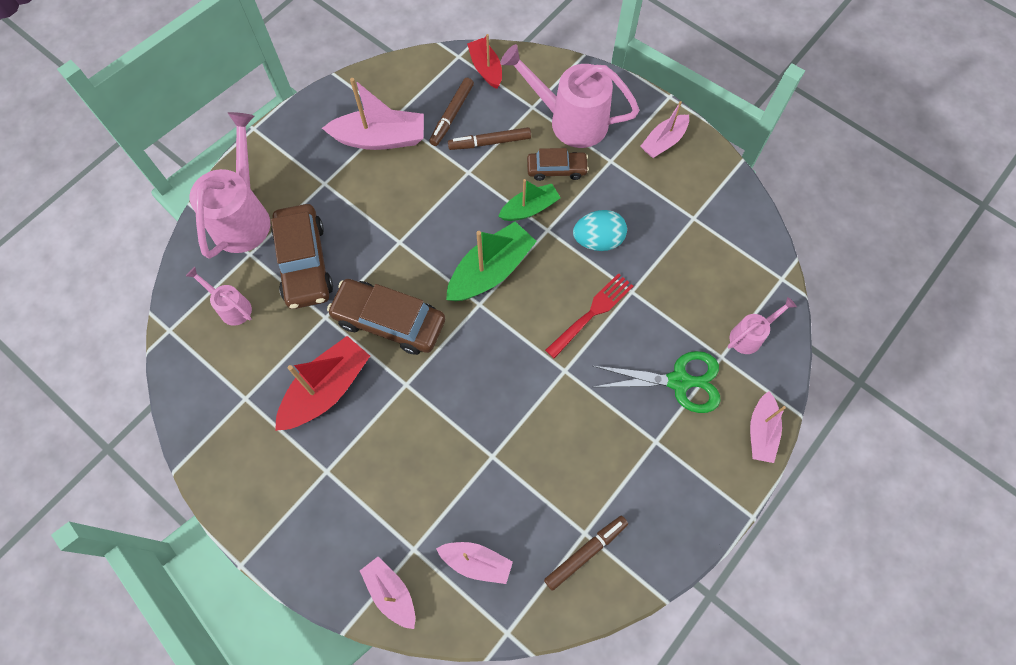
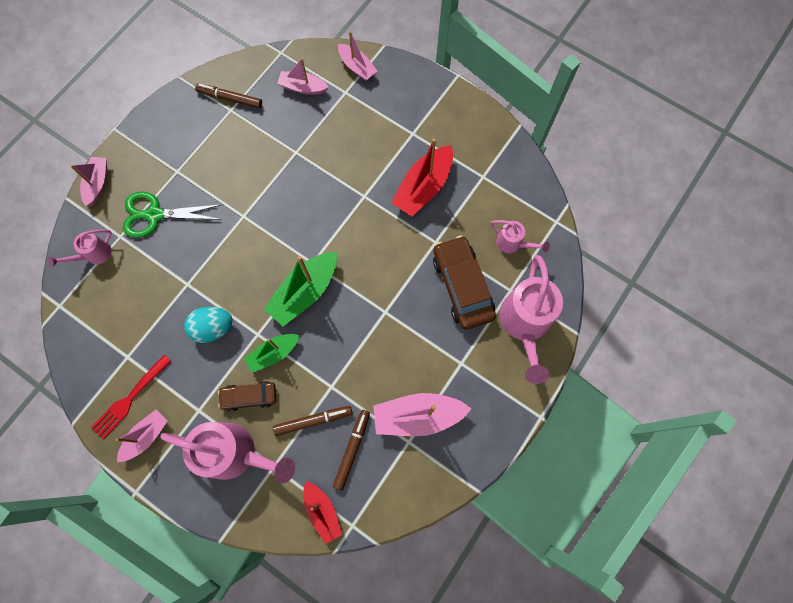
camera: 175 degrees right, 5 degrees up
brown car [327,279,445,355] -> none
brown marker [544,516,628,591] -> brown marker turned 60 degrees clockwise [195,84,262,108]
red fork [545,273,634,359] -> red fork moved to [91,355,171,440]

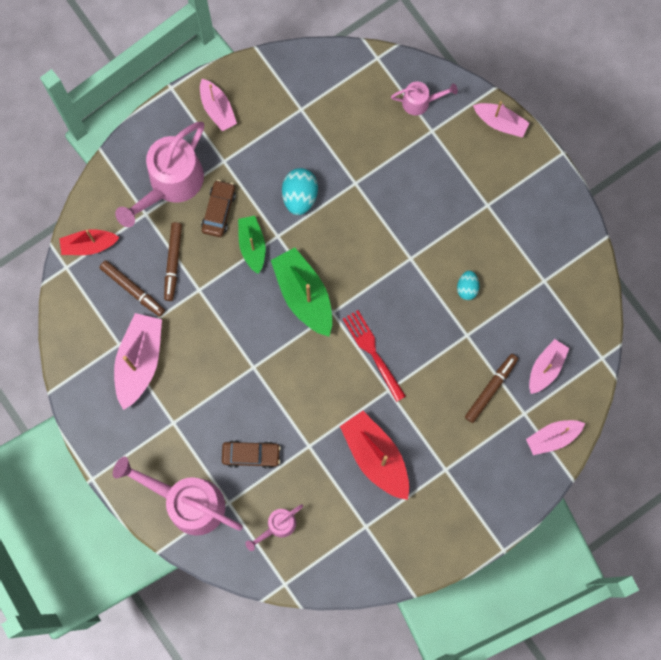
camera: 110 degrees right, 5 degrees up
pink watering can [48,229,112,267] -> pink watering can turned 105 degrees clockwise [391,81,458,115]
red fork [91,355,171,440] -> red fork moved to [343,310,406,402]
green scissors [123,192,223,238] -> none
brown marker [195,84,262,108] -> brown marker moved to [465,354,518,423]
brown car [433,236,496,330] -> brown car [222,440,281,469], size x0.58
none -> turquoise egg [457,271,480,300]

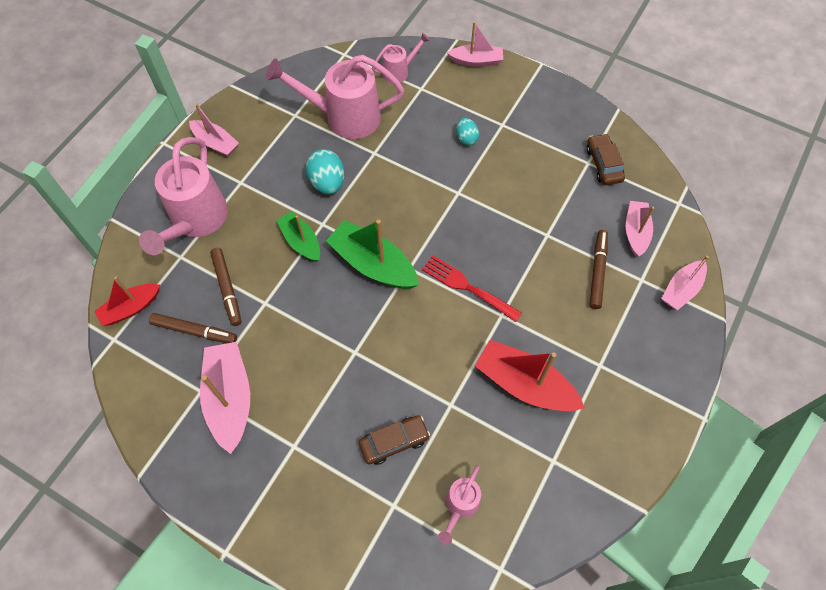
camera: 25 degrees left, 15 degrees down
pink watering can [113,457,243,536] -> pink watering can moved to [265,55,404,139]
brown car [201,180,236,237] -> brown car moved to [586,134,625,185]
turquoise egg [457,271,480,300] -> turquoise egg moved to [456,118,479,145]

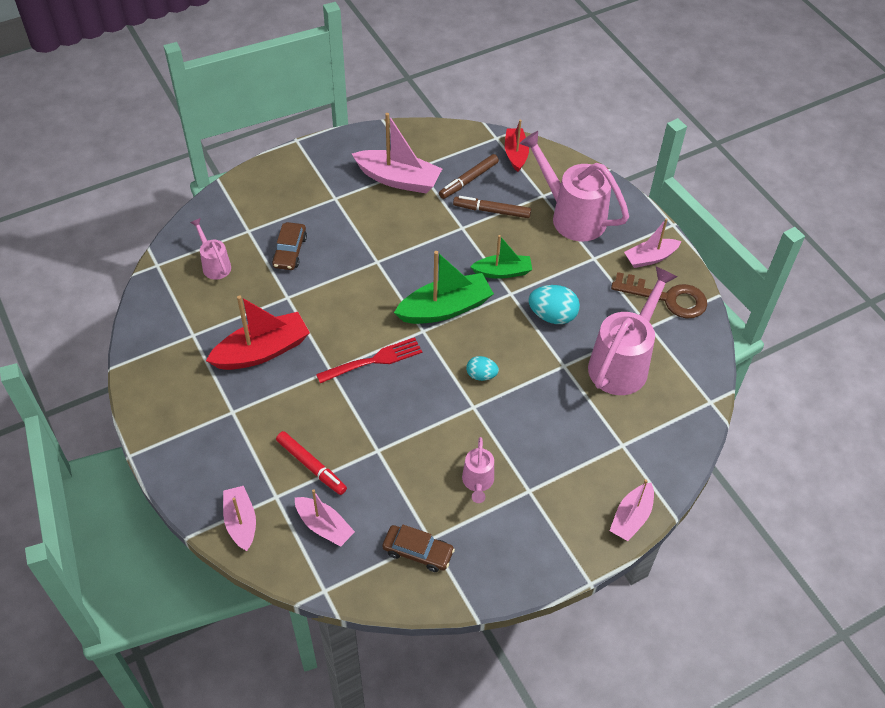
camera: 120 degrees right, 10 degrees down
pink watering can [372,33,430,83] -> pink watering can moved to [462,437,494,503]
turquoise egg [456,118,479,145] -> turquoise egg moved to [466,356,499,381]
brown marker [590,230,608,309] -> red marker [276,431,347,495]
none -> brown key [611,272,707,319]

